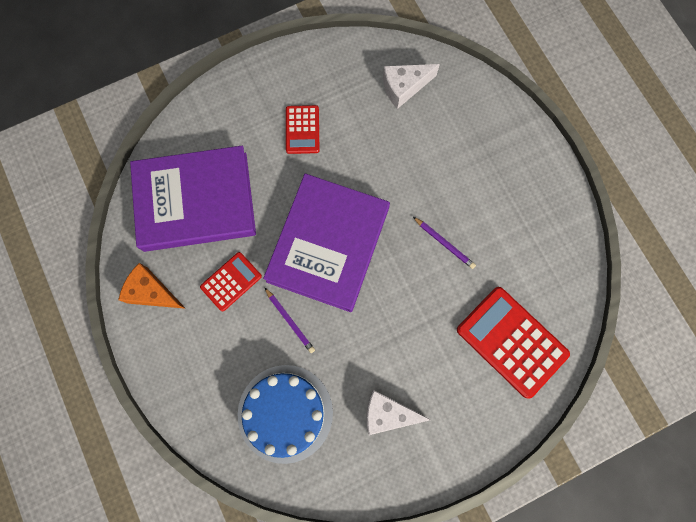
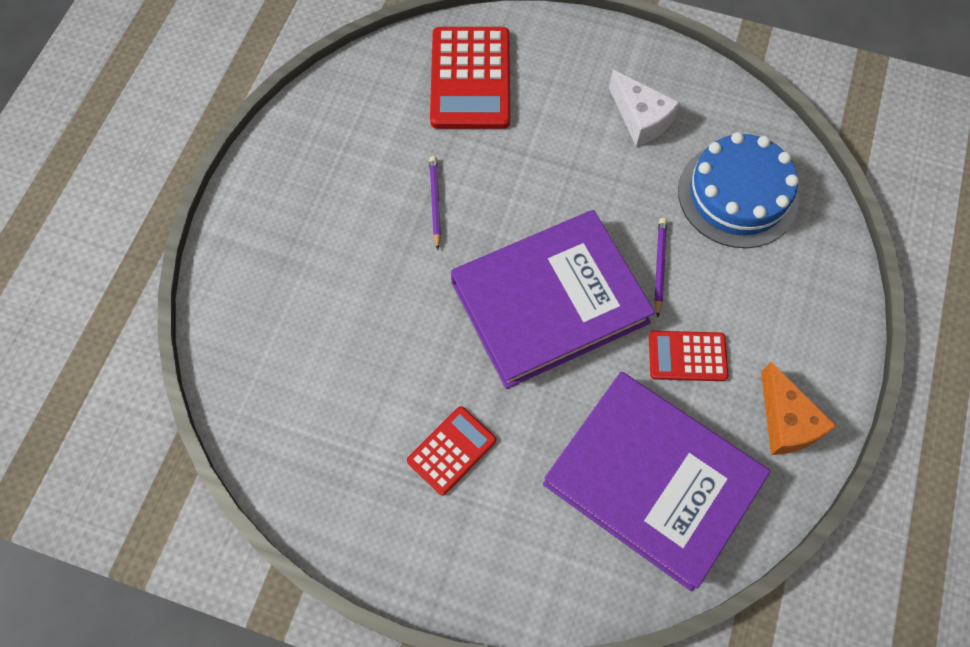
camera: 135 degrees left, 10 degrees down
white cheese [383,64,440,109] -> none

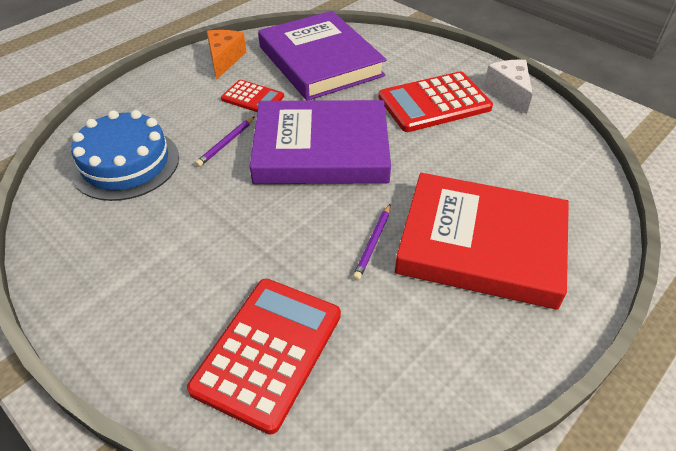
camera: 155 degrees left, 20 degrees down
red calculator [407,406,496,496] -> red calculator [378,72,493,132], size x1.78
white cheese [609,69,680,147] -> white cheese moved to [484,60,533,114]
none -> red book [395,173,569,310]

